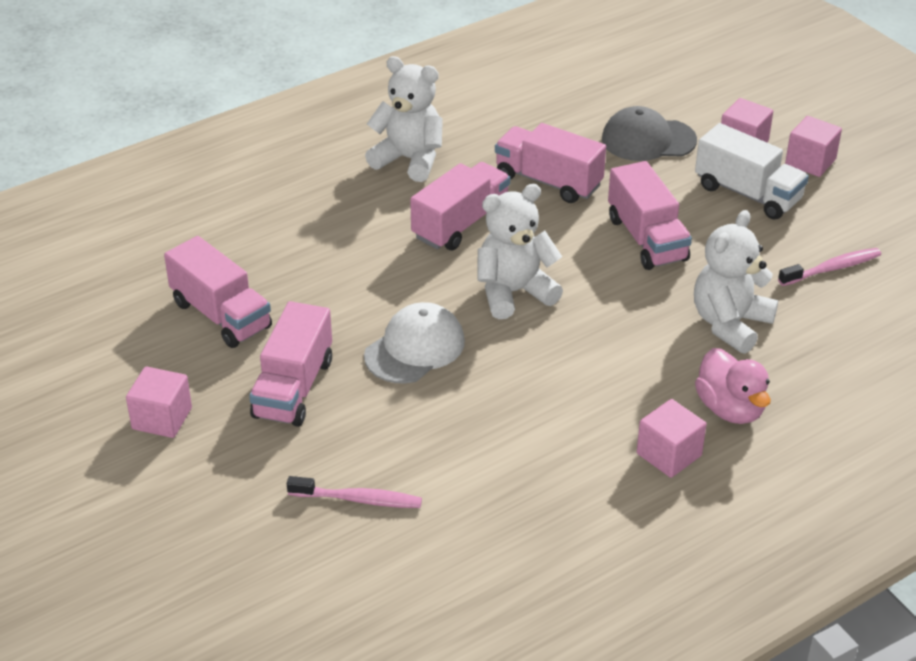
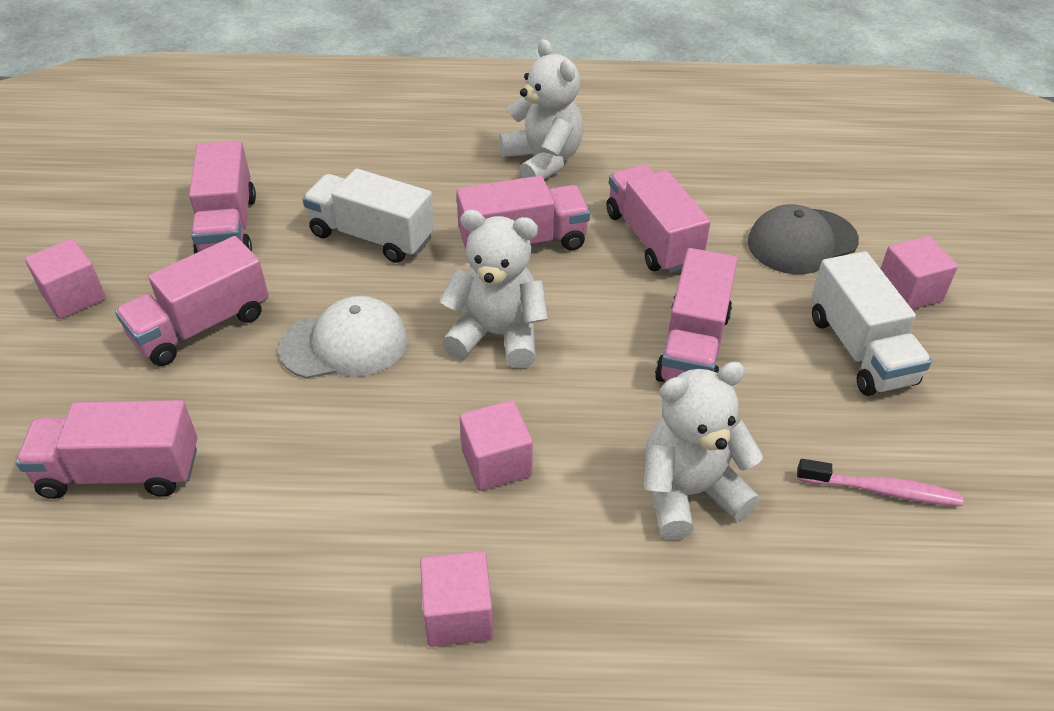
camera: 35 degrees right, 5 degrees up
pink toothbrush [287,476,422,508] -> pink truck [16,400,197,499]
grey cap [602,106,697,161] -> grey cap turned 60 degrees counterclockwise [748,204,859,274]
pink duck [695,348,771,424] -> none
pink cube [785,116,842,177] -> pink cube moved to [459,400,533,491]
none -> white truck [303,169,435,263]

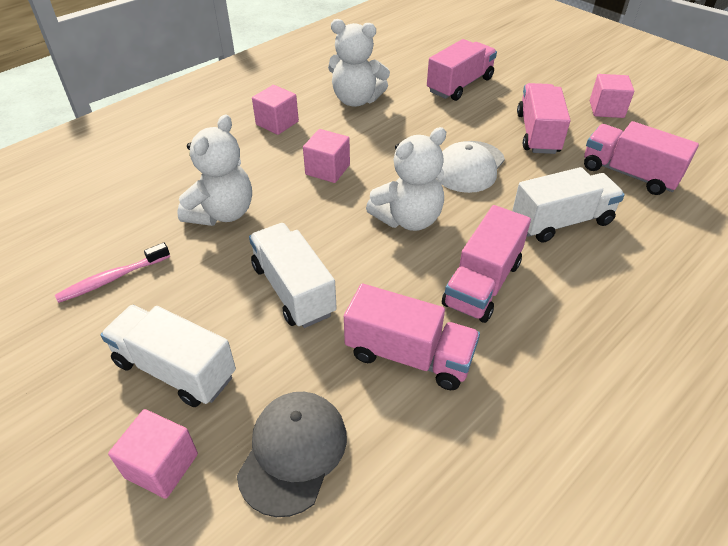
camera: 135 degrees right, 0 degrees up
white teddy bear [499,39,584,179] -> white teddy bear moved to [328,19,390,107]
pink truck [655,248,738,382] -> white truck [249,223,337,328]

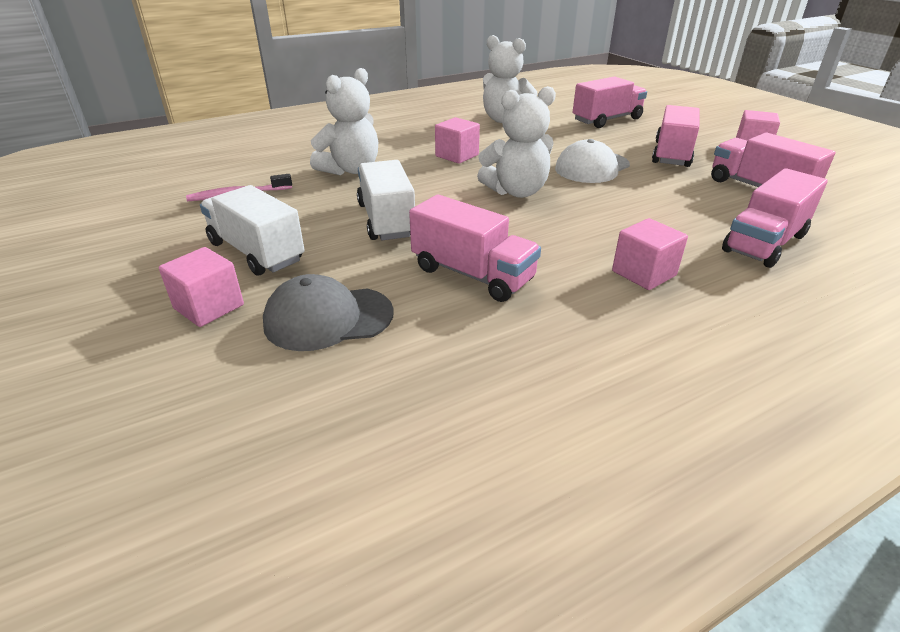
camera: 15 degrees right, 10 degrees down
grey cap [237,392,347,517] -> grey cap turned 135 degrees counterclockwise [263,274,394,351]
pink cube [252,85,299,135] -> pink cube moved to [612,218,688,290]
pink truck [442,205,531,323] -> pink truck moved to [722,168,828,268]
white truck [512,167,625,243] -> none

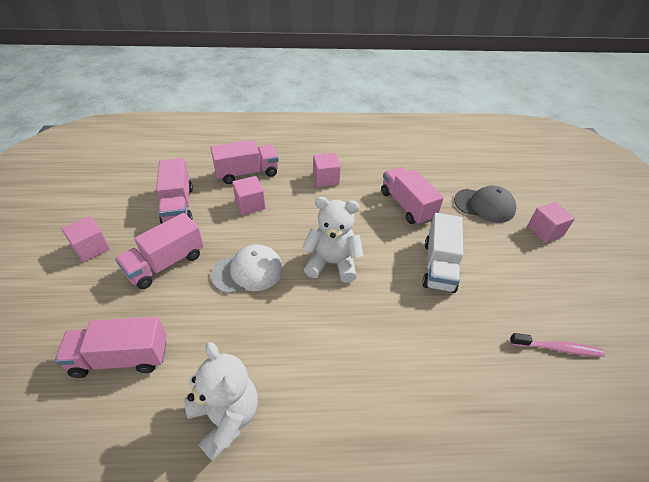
camera: 155 degrees left, 10 degrees up
white truck [200,185,305,276] -> none
white teddy bear [310,68,378,175] -> none
pink cube [435,117,480,164] -> pink cube moved to [232,176,266,215]

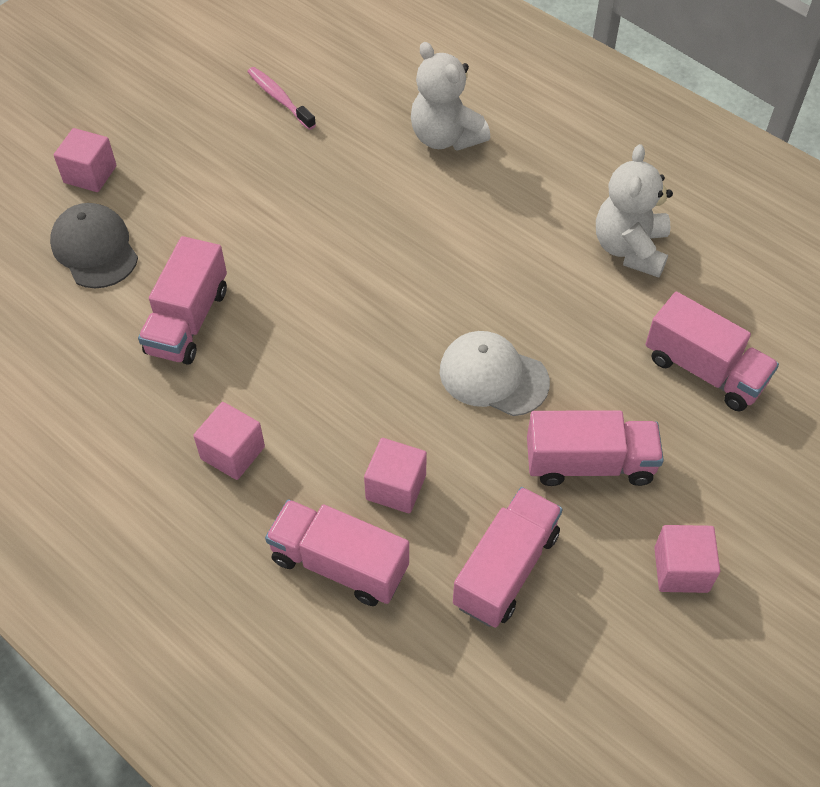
camera: 135 degrees left, 10 degrees up
white teddy bear [302,197,363,283] -> white teddy bear moved to [411,42,490,151]
white truck [422,213,463,293] -> none

